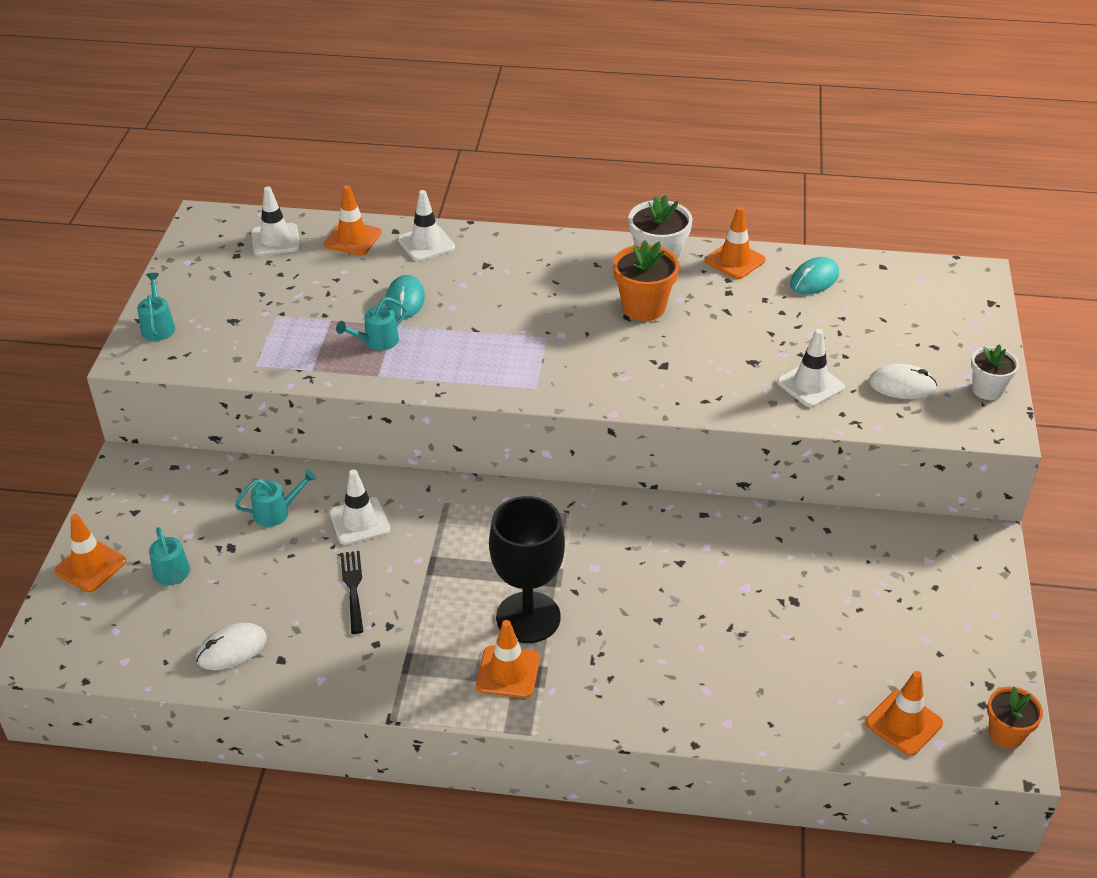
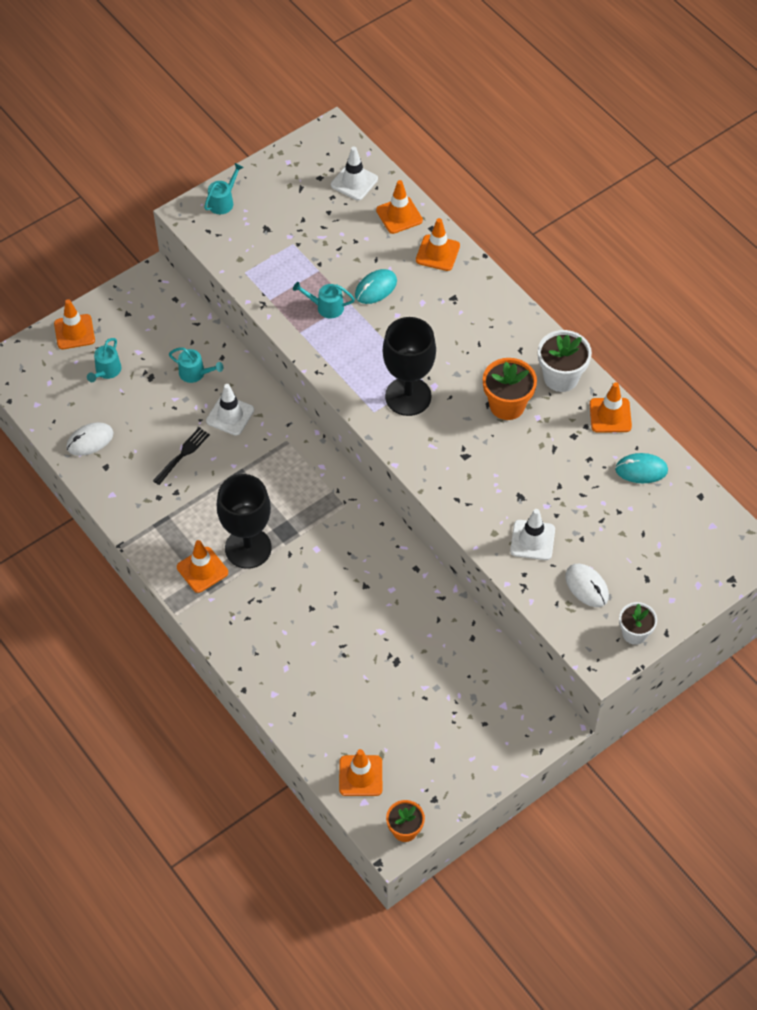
camera: 45 degrees right, 15 degrees up
white mouse [196,623,267,670] -> white mouse turned 45 degrees counterclockwise [66,422,114,456]
white traffic cone [398,190,455,261] -> orange traffic cone [416,218,460,271]
none -> black goblet [383,317,436,416]

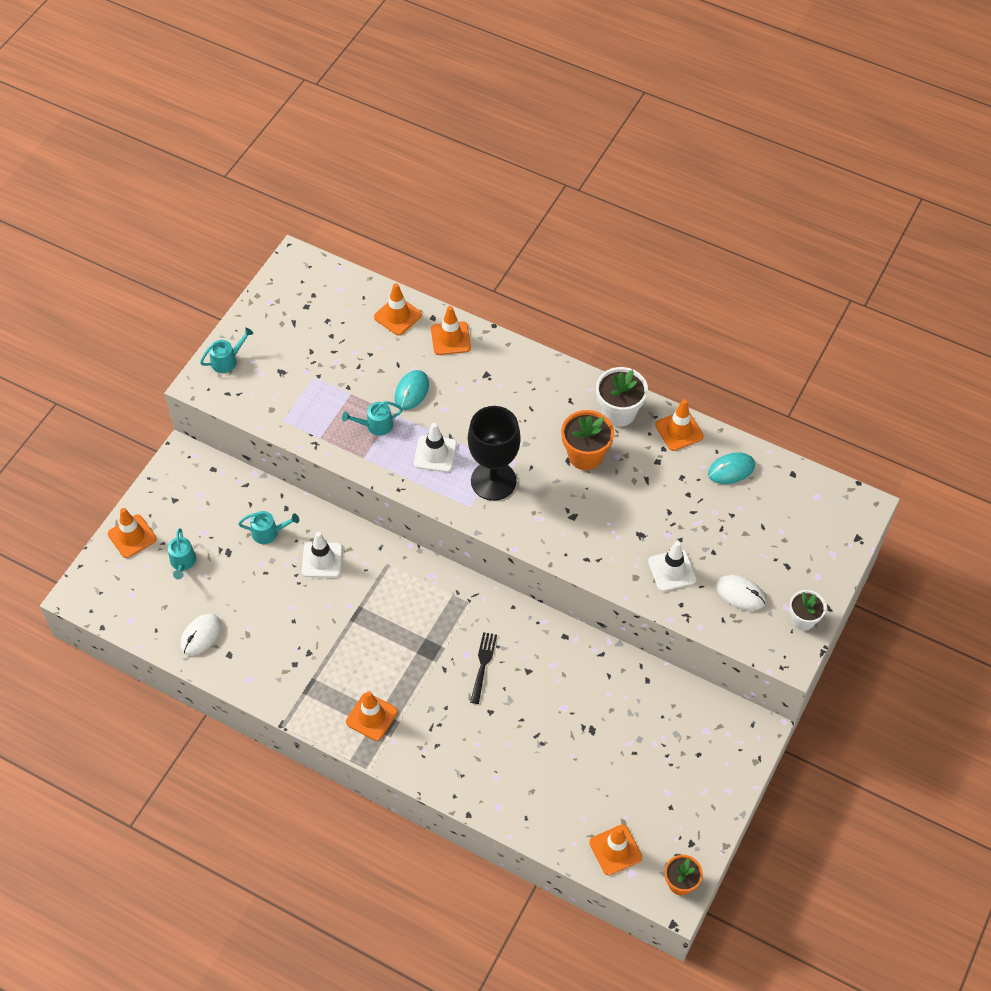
camera: 25 degrees left, 0 degrees up
black fork [153,428,210,485] -> black fork moved to [470,632,497,704]
turquoise watering can [204,163,244,214] -> turquoise watering can turned 45 degrees clockwise [200,328,253,373]
black goblet [217,474,272,569] -> none
white traffic cone [331,147,378,200] -> white traffic cone moved to [414,423,457,472]

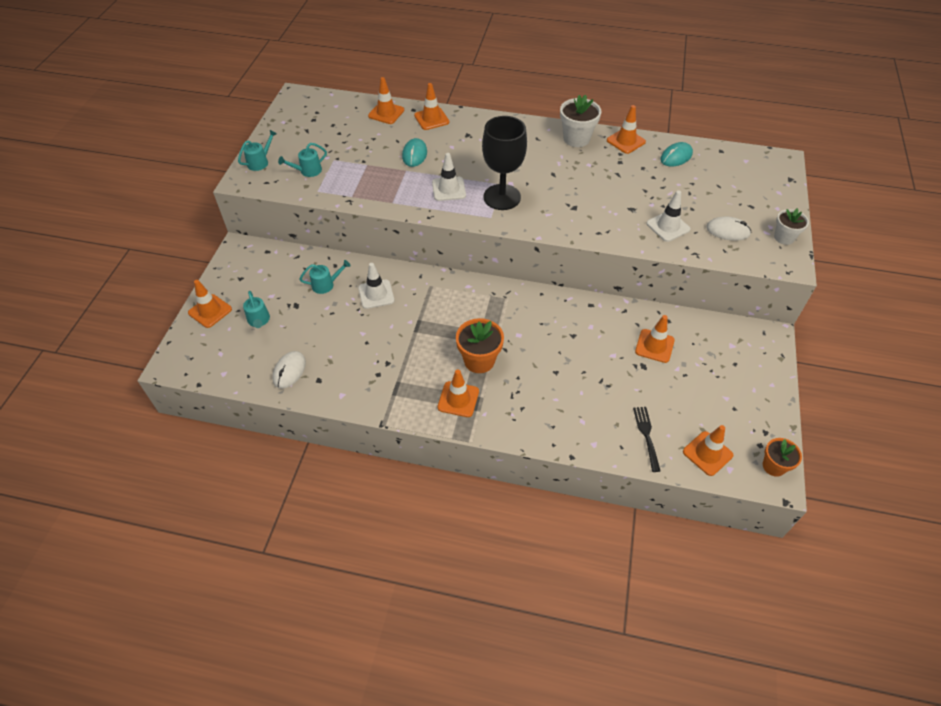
camera: 15 degrees left, 5 degrees down
turquoise watering can [342,401,403,436] -> turquoise watering can moved to [278,143,327,177]
black fork [470,632,497,704] -> black fork moved to [633,407,660,472]
orange flower pot [561,410,614,470] -> orange flower pot moved to [456,318,504,373]
none -> orange traffic cone [635,315,675,363]

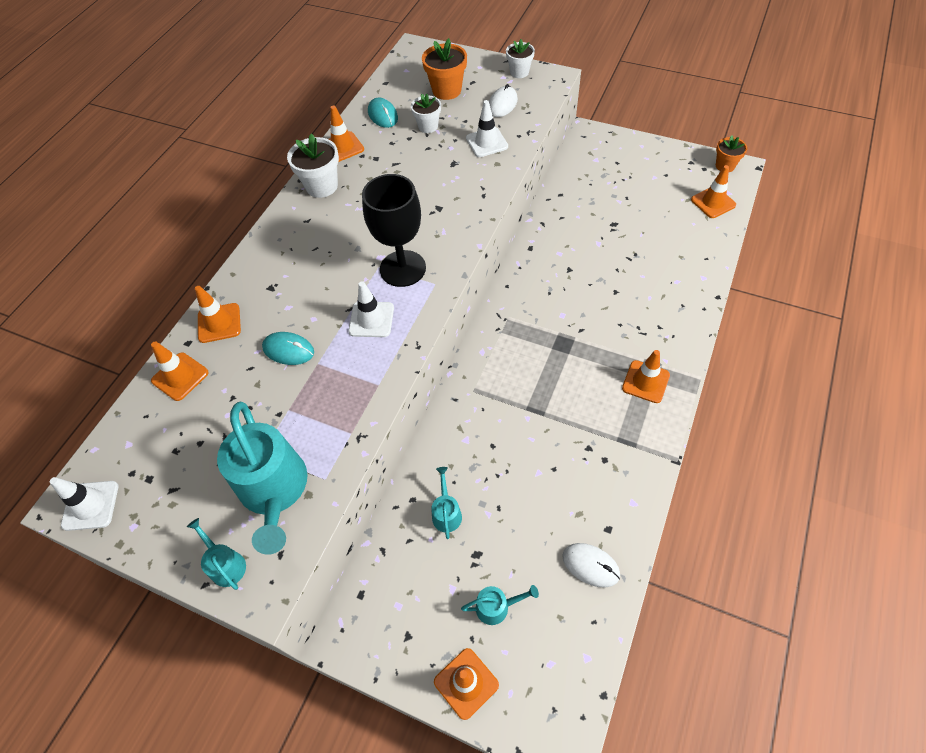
camera: 75 degrees left, 5 degrees up
turquoise watering can [278,143,327,177] -> turquoise watering can [217,402,308,555], size x2.18
white traffic cone [358,263,394,309] -> white traffic cone moved to [50,477,118,531]
orange flower pot [456,318,504,373] -> orange flower pot moved to [422,38,467,100]
black fork [633,407,660,472] -> none
orange traffic cone [635,315,675,363] -> none
none -> white flower pot [411,94,441,133]

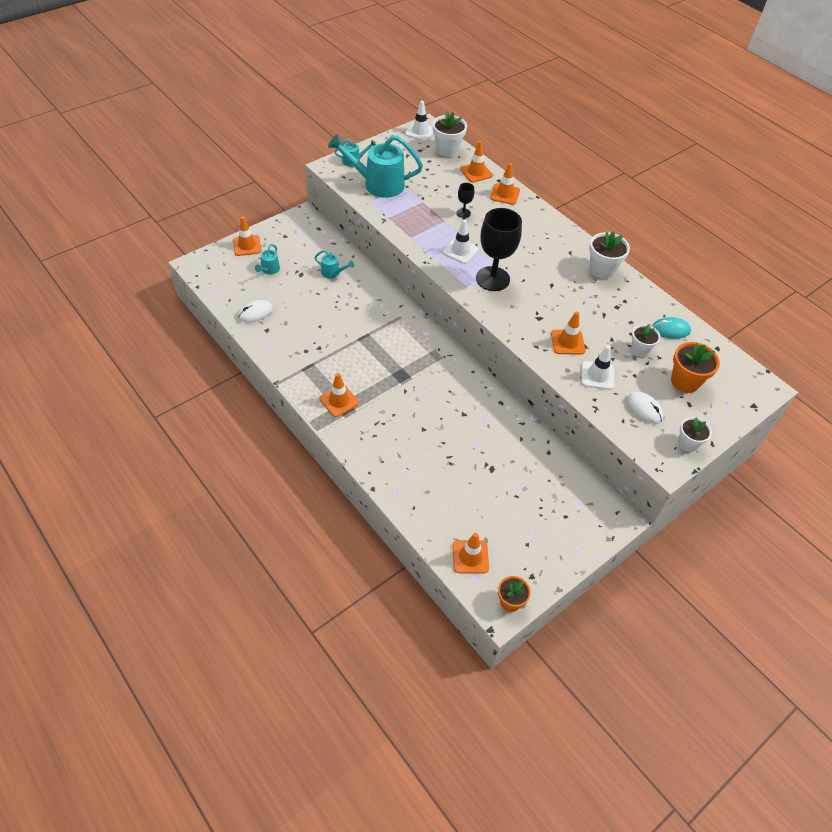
camera: 110 degrees right, 5 degrees down
turquoise mouse [262,332,314,365] -> black goblet [457,183,474,218]
orange traffic cone [329,105,364,162] -> orange traffic cone moved to [551,312,585,354]
none -> white flower pot [433,112,467,157]

